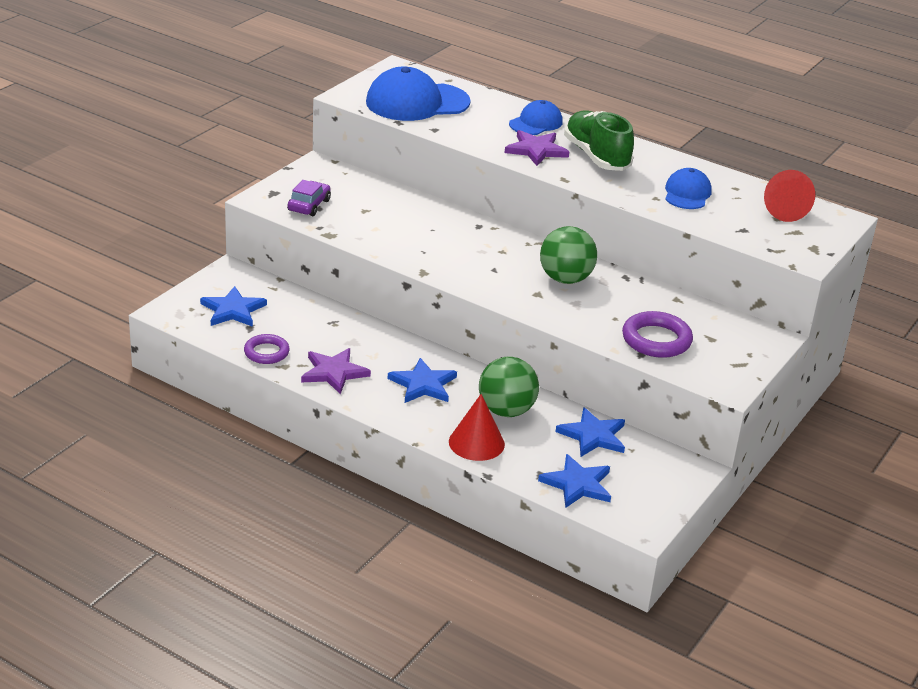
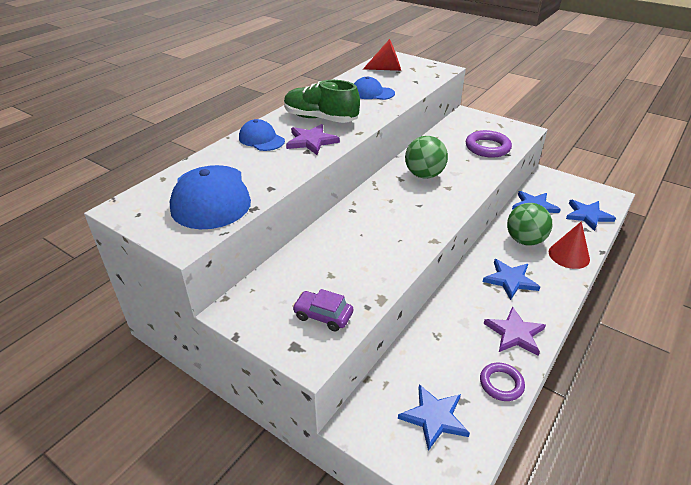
camera: 85 degrees left, 5 degrees up
green shoe [564,110,634,171] -> green shoe turned 45 degrees clockwise [284,80,360,123]

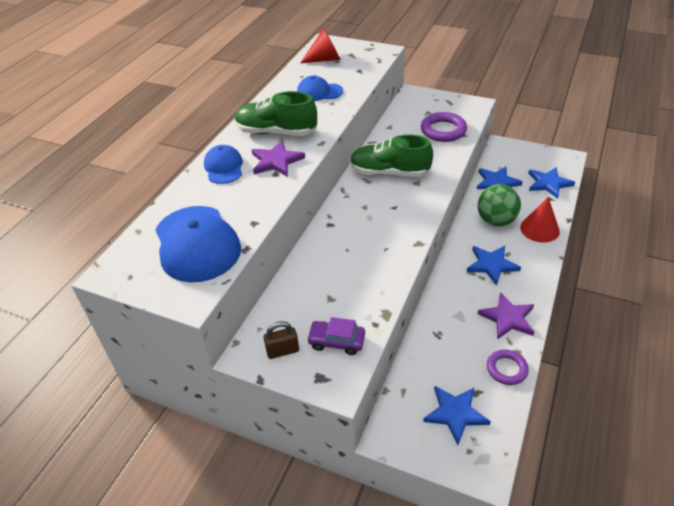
camera: 10 degrees left, 5 degrees up
blue cap [239,119,285,151] -> blue cap turned 45 degrees clockwise [204,145,243,184]
green ball [405,136,448,179] -> green shoe [350,135,433,177]
none -> brown padlock [263,321,299,359]

